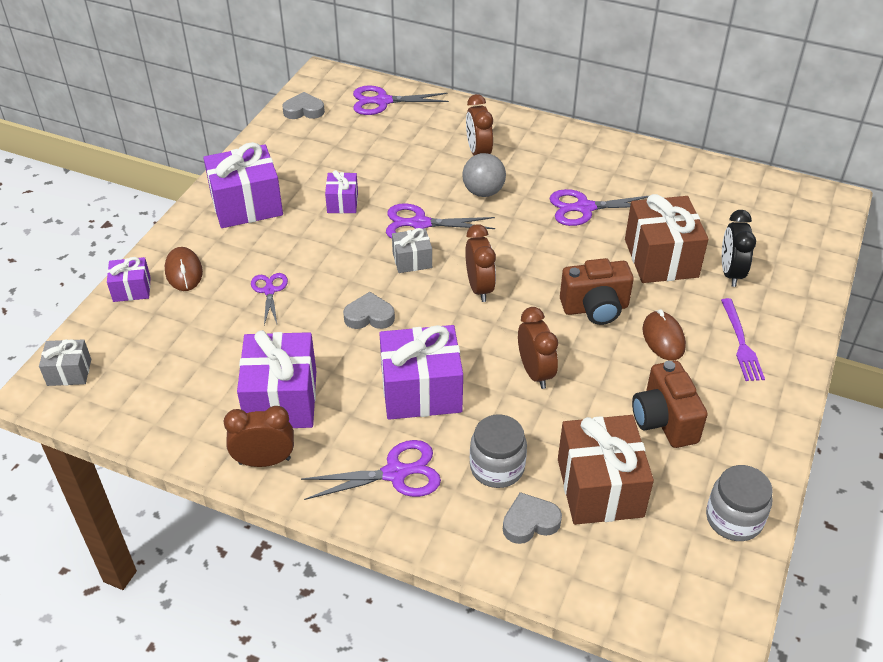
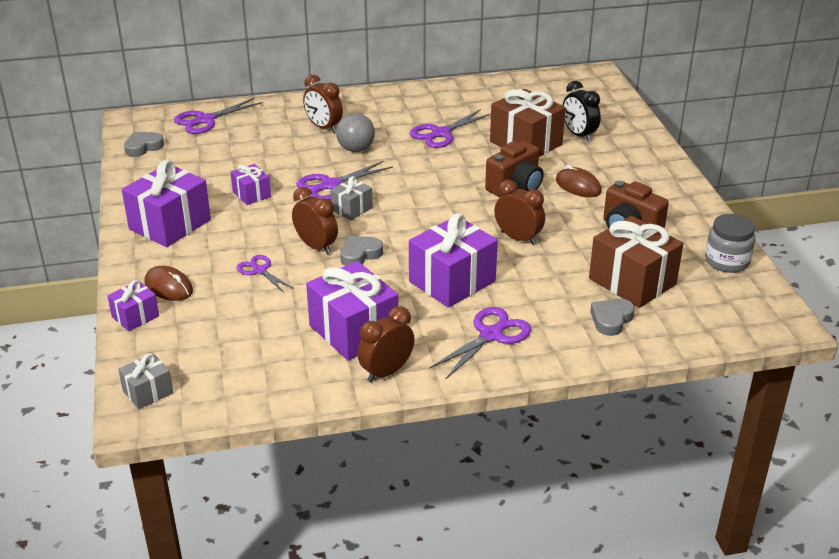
camera: 35 degrees left, 10 degrees down
brown clock [465,224,496,302] -> brown clock moved to [292,187,338,254]
grey jar [470,414,527,488] -> none
purple fork [721,298,765,381] -> none

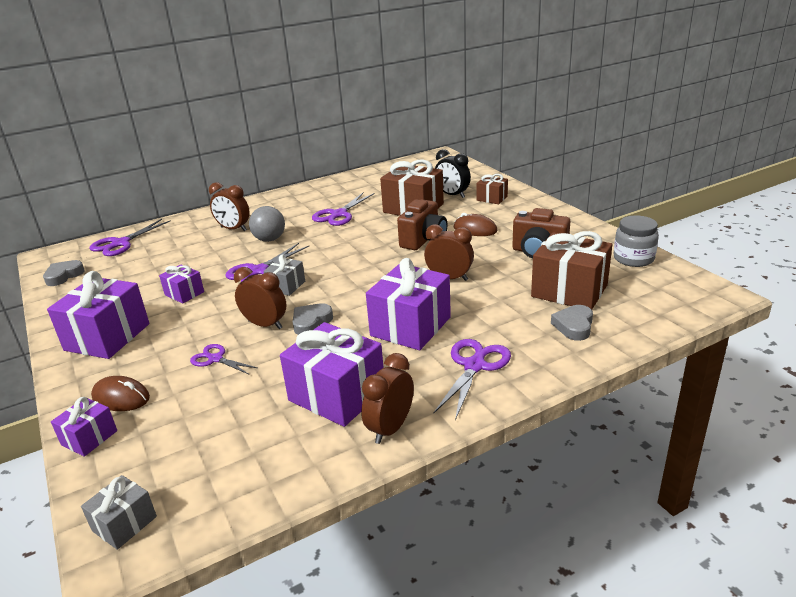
camera: 15 degrees left, 5 degrees down
none -> brown gift [477,174,508,204]

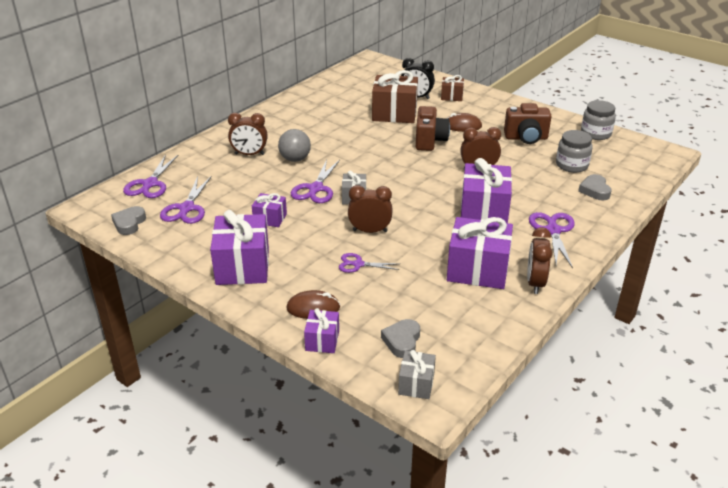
camera: 25 degrees left, 5 degrees up
grey heart [293,303,333,335] -> grey heart moved to [381,319,420,358]
purple scissors [312,192,375,226] -> purple scissors moved to [160,176,212,224]
brown gift [531,231,612,310] -> grey jar [556,130,593,173]

